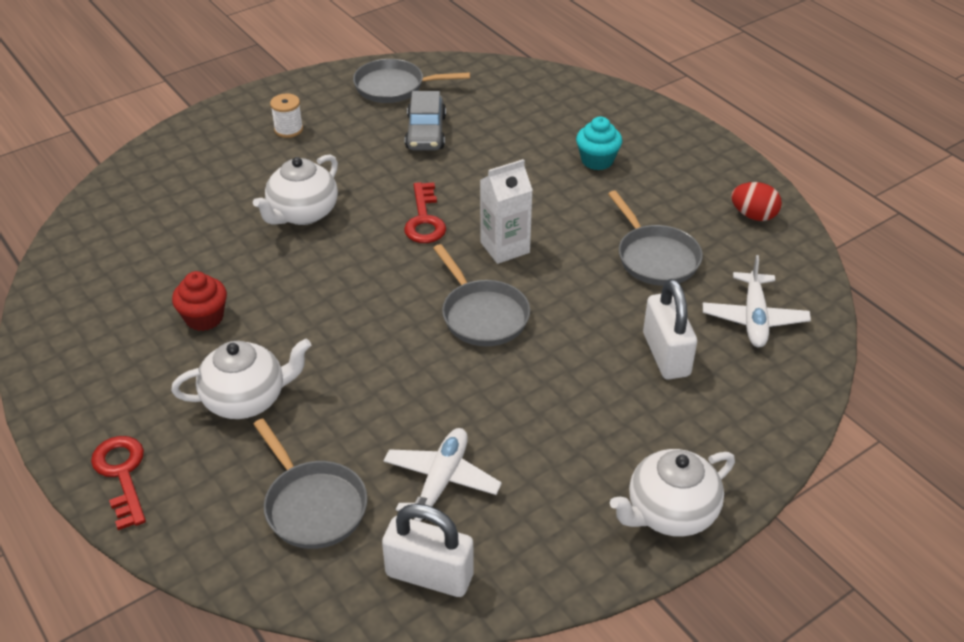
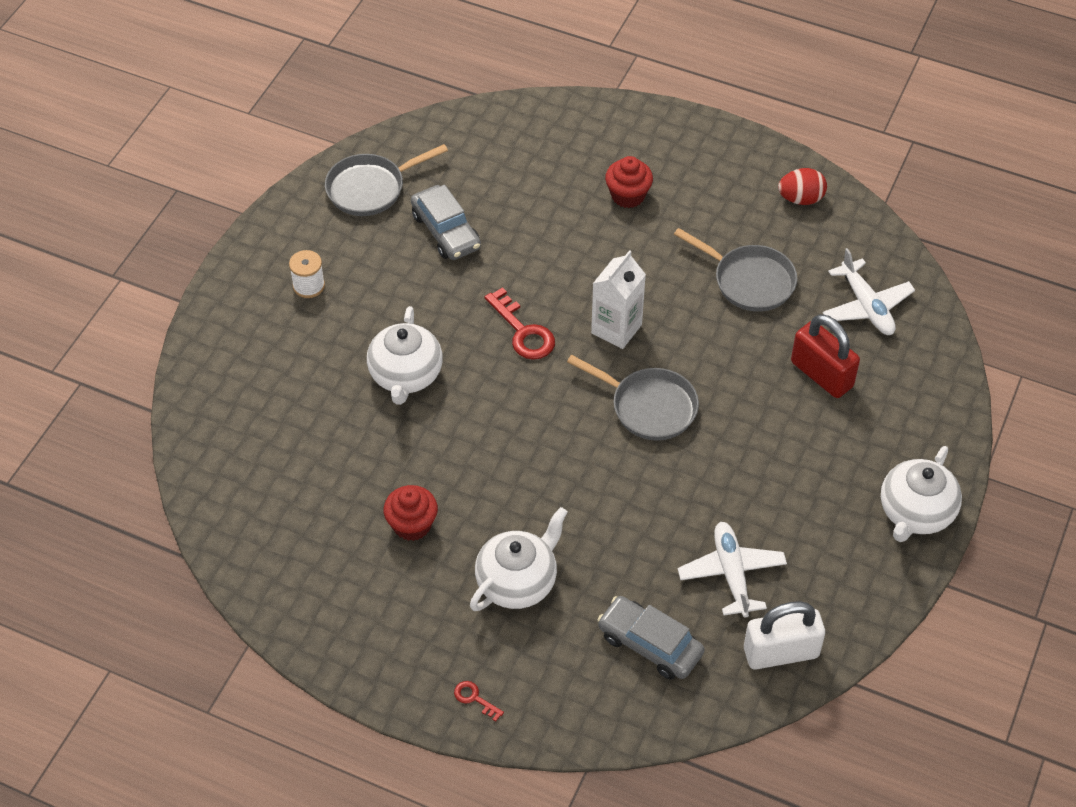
camera: 30 degrees left, 10 degrees up
red key [91,436,146,530] -> red key [454,681,504,722], size x0.51
grey pan [253,419,367,549] -> grey car [597,596,704,680]
turquoise cupcake [576,117,622,170] -> red cupcake [605,156,653,208]
white padlock [643,279,697,380] -> red padlock [791,314,860,398]

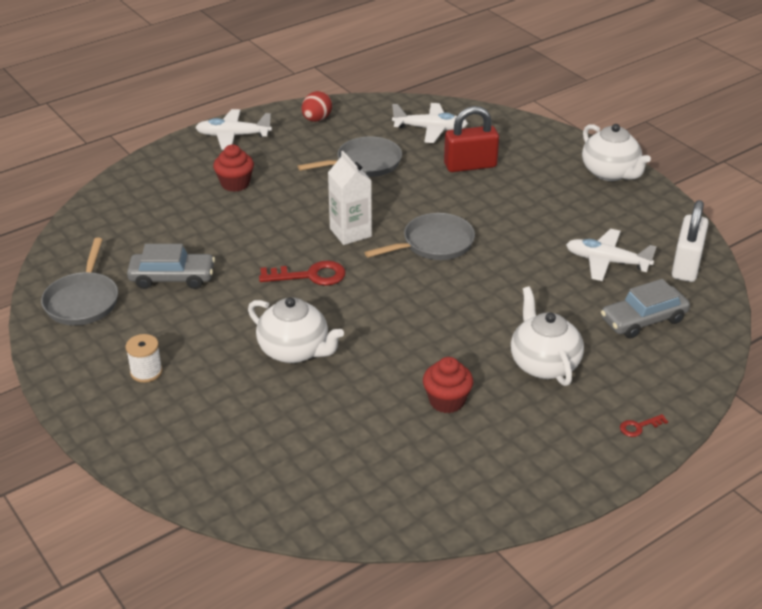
camera: 60 degrees left, 15 degrees down
none -> white plane [195,109,272,150]

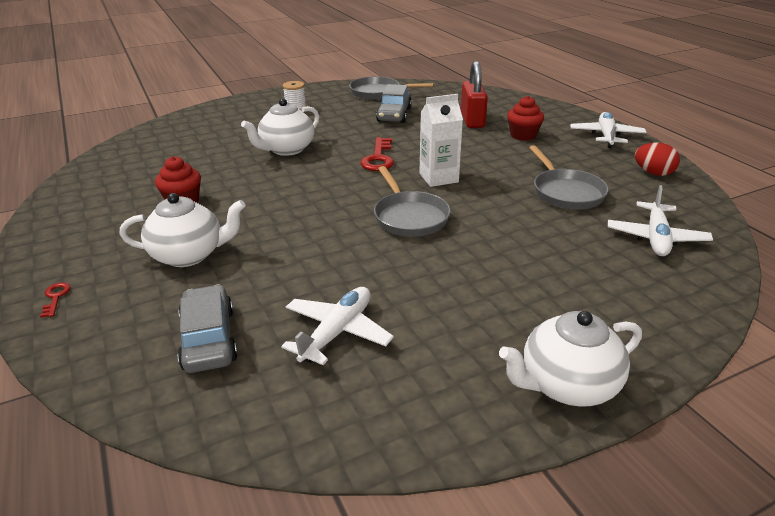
camera: 100 degrees right, 5 degrees down
red padlock [444,106,499,172] -> red padlock moved to [461,61,488,128]
white padlock [672,200,709,282] -> none

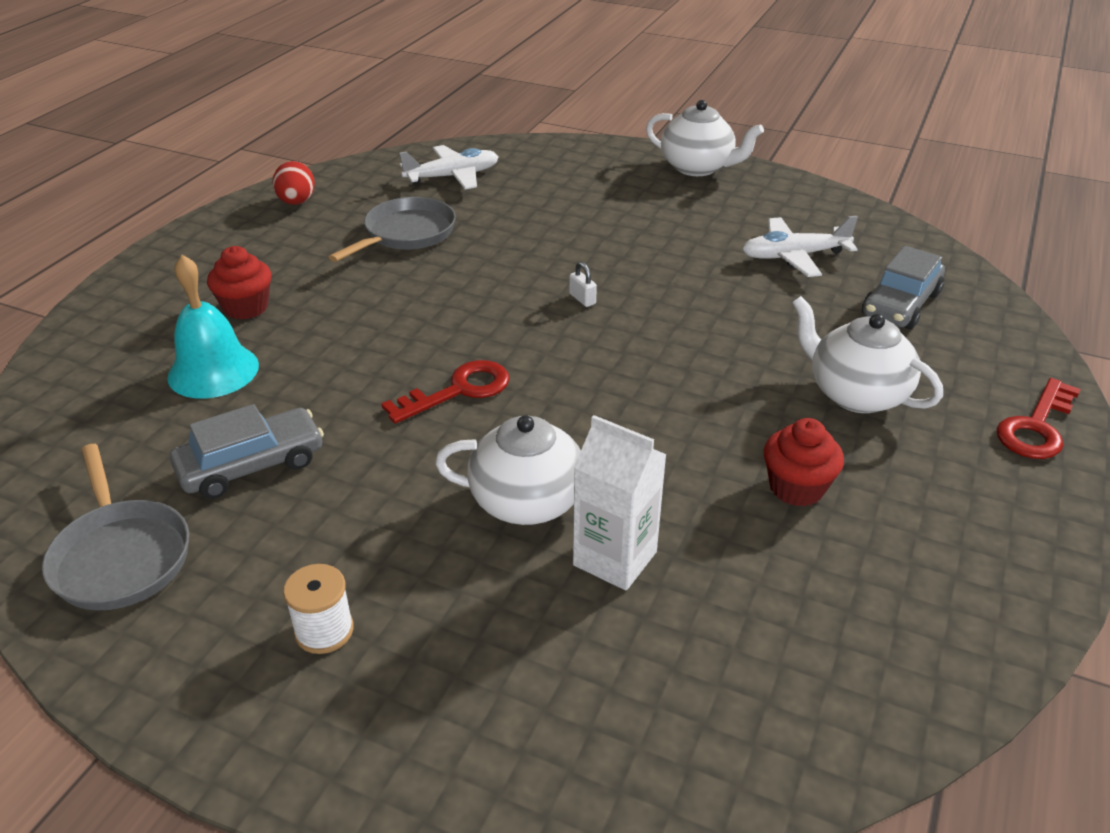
camera: 130 degrees left, 5 degrees up
red key [40,282,71,318] -> red key [997,378,1081,459], size x1.96
grey pan [374,166,451,237] -> white padlock [569,262,597,307]
white carton [420,94,463,187] -> white carton moved to [573,415,667,591]
red padlock [461,61,488,128] -> turquoise bell [167,255,259,399]
white plane [570,112,647,148] -> none

